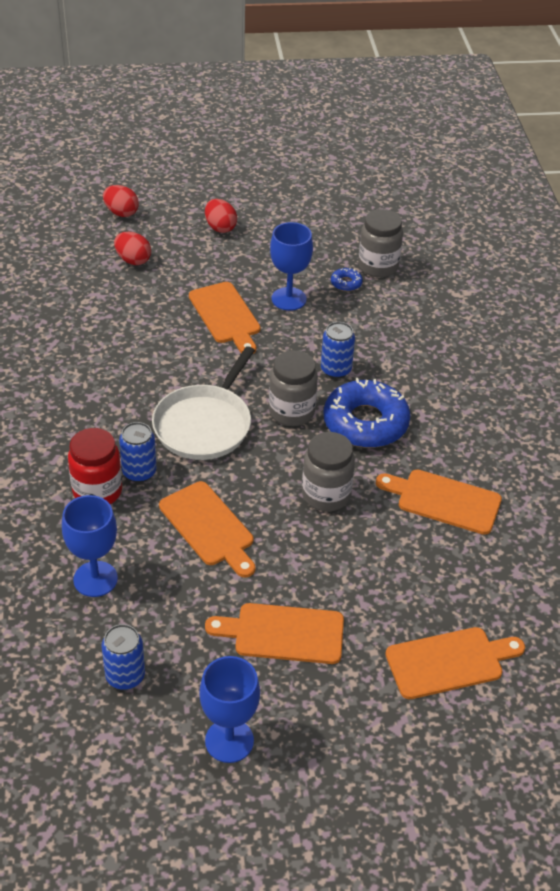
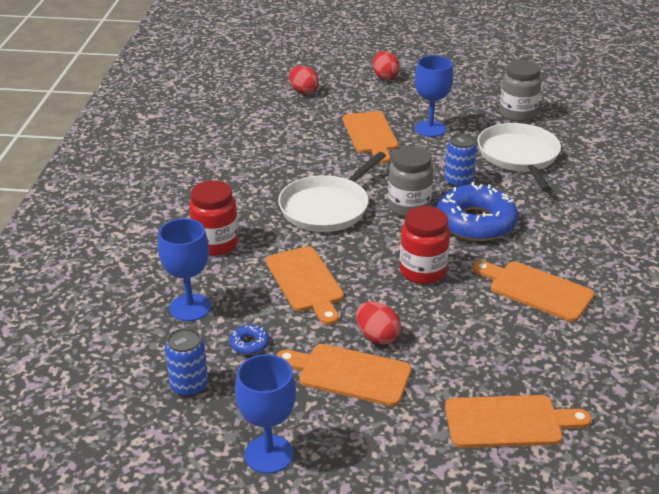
camera: 15 degrees right, 10 degrees down
red egg [103,185,139,217] -> red egg moved to [356,301,401,345]
blue can [119,422,156,482] -> none
grey jar [302,432,355,511] -> red jar [400,206,450,284]
blue donut [331,268,363,291] -> blue donut moved to [229,325,269,355]
none -> white pan [478,123,561,192]

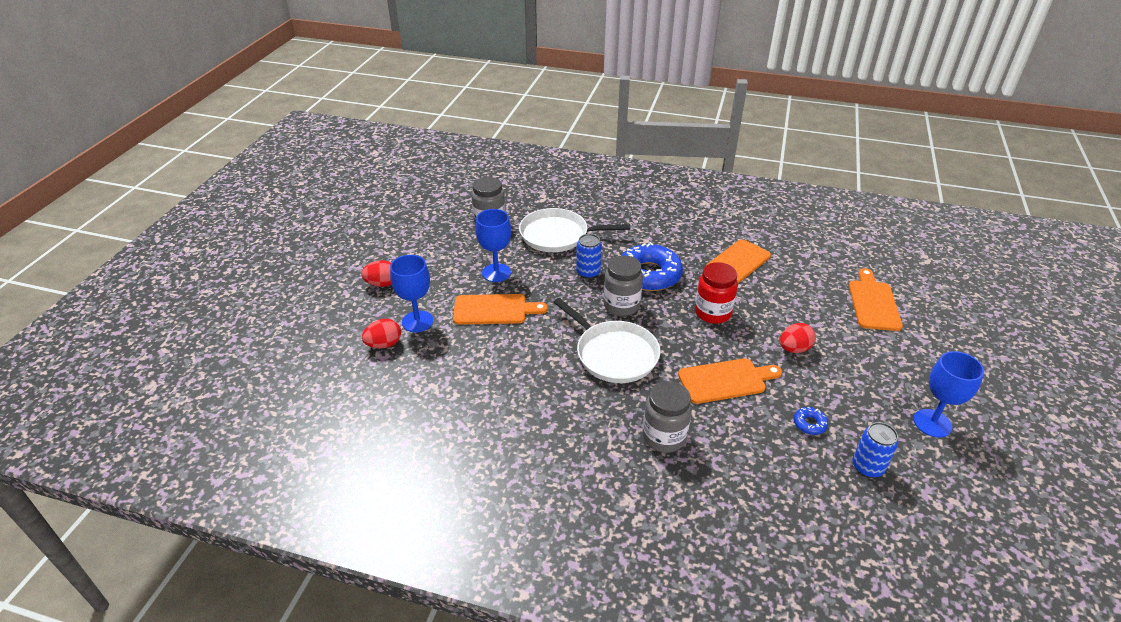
camera: 80 degrees left, 5 degrees up
blue goblet [158,218,211,321] -> blue goblet moved to [390,255,433,332]
red jar [189,180,238,256] -> grey jar [643,381,692,453]
orange cutting board [276,344,411,406] -> none

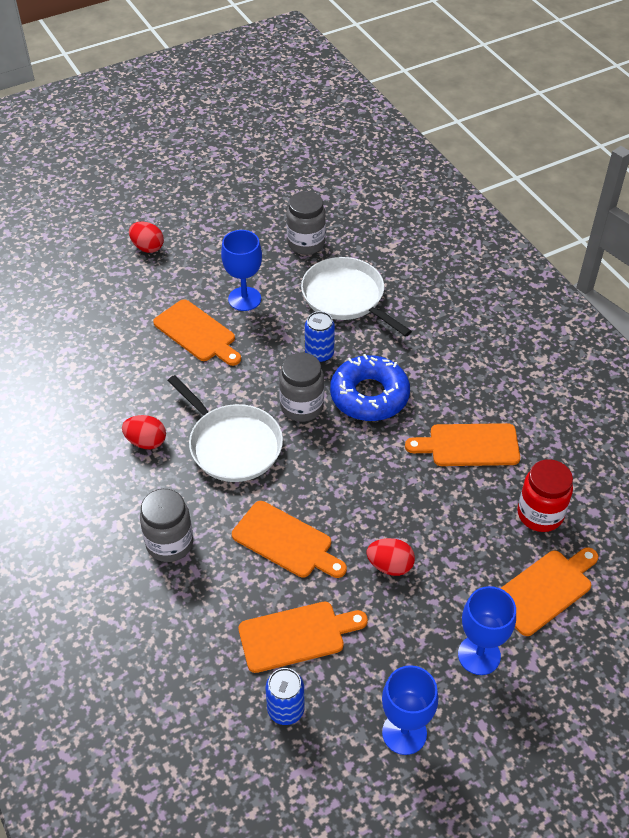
camera: 45 degrees right, 10 degrees up
red egg [362,319,401,349] -> red egg moved to [122,415,166,449]
blue goblet [390,255,433,332] -> blue goblet moved to [458,586,516,675]
white pan [554,298,660,383] -> white pan turned 45 degrees counterclockwise [168,375,283,482]
red jar [695,262,738,324] -> red jar moved to [518,459,573,532]
blue donut [794,407,828,435] -> orange cutting board [238,602,368,673]

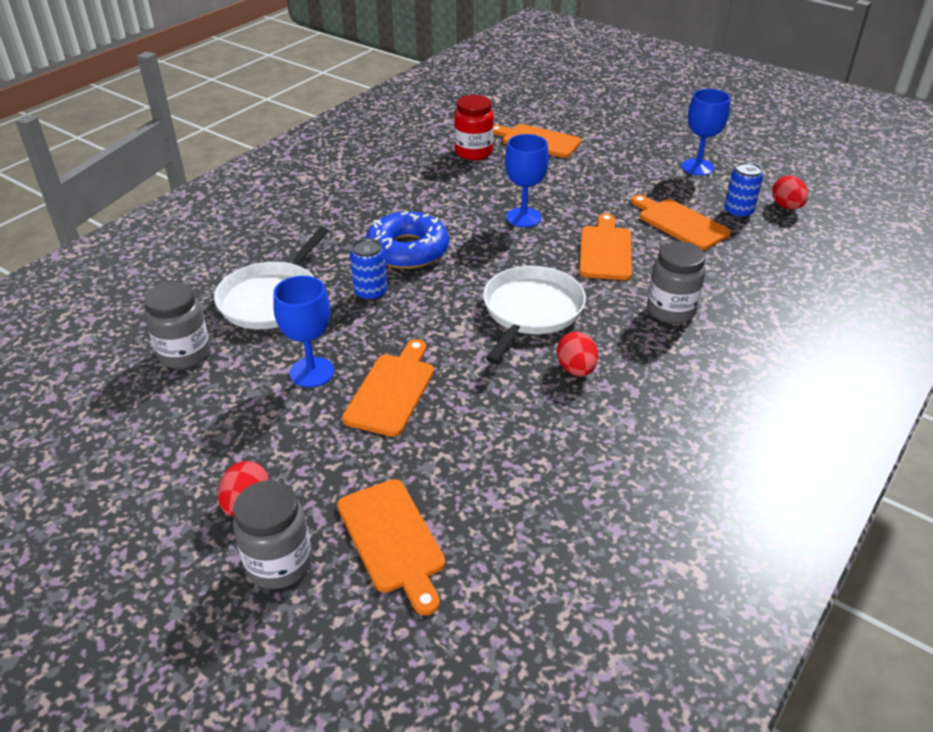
camera: 115 degrees left, 10 degrees down
grey jar [279,353,324,422] -> grey jar moved to [233,481,312,589]
red egg [366,538,415,576] -> red egg moved to [772,176,808,209]
orange cutting board [405,423,520,466] -> orange cutting board moved to [337,479,445,615]
blue goblet [458,586,516,675] -> blue goblet moved to [505,134,549,227]

